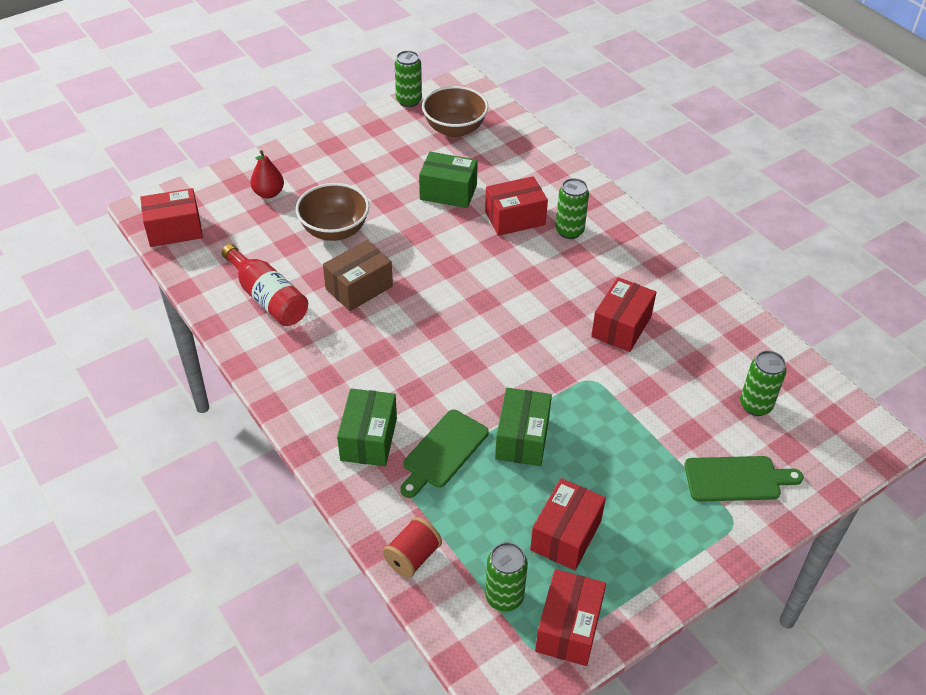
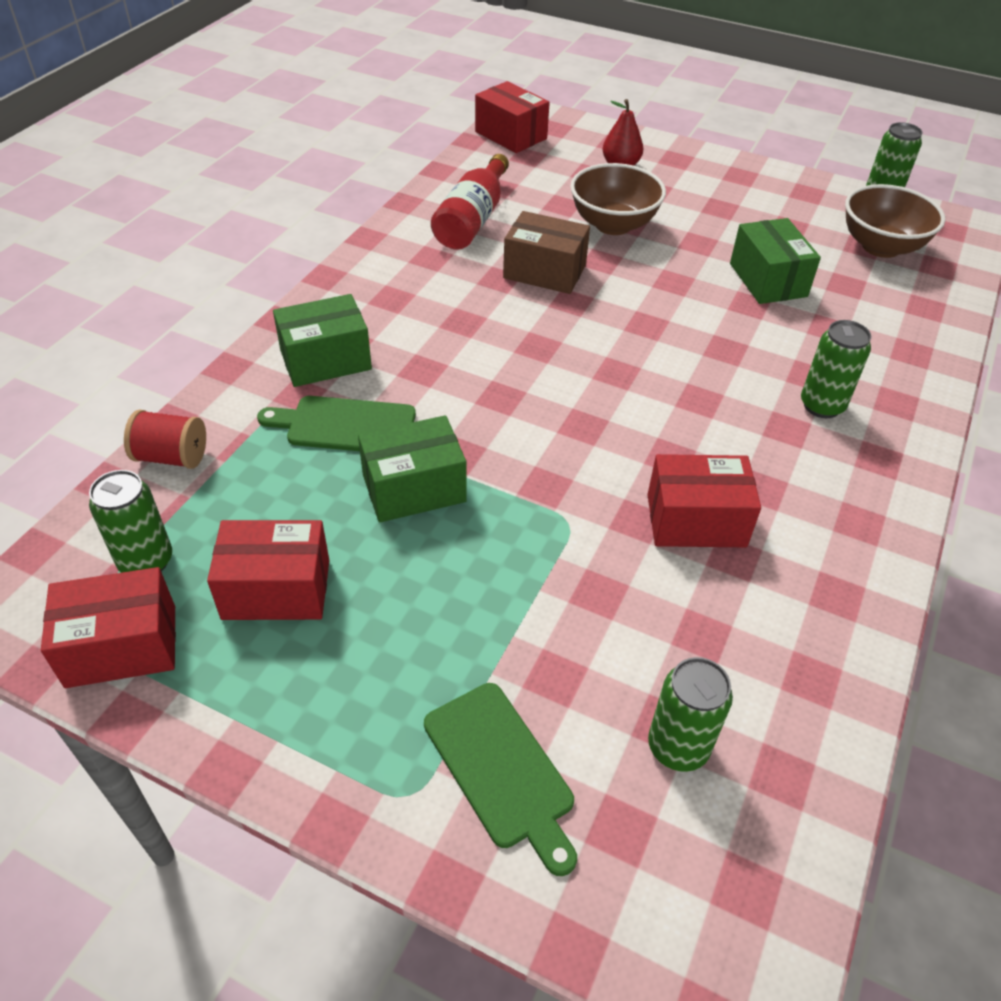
camera: 60 degrees right, 0 degrees up
red box [485,176,548,236] -> none

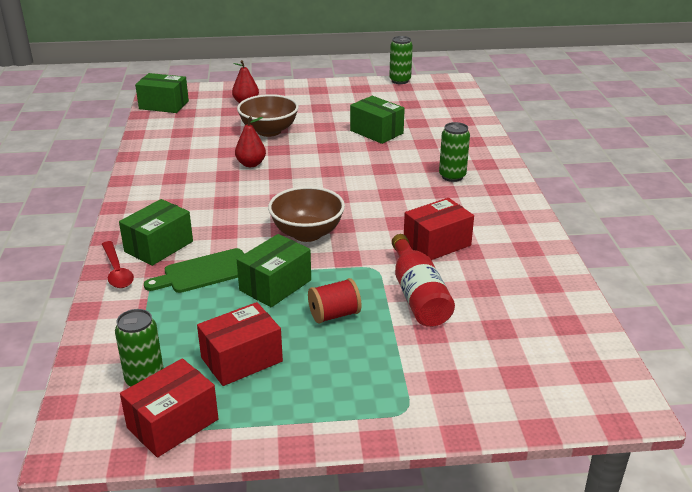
camera: 30 degrees left, 15 degrees down
red spool [124,410,206,469] -> red spool moved to [308,278,361,324]
green cutting board [424,683,577,876] -> none
red bottle [431,154,509,249] -> red bottle moved to [392,234,455,327]
red box [475,81,550,153] -> green box [135,73,189,113]
brown box [503,211,590,294] -> red pear [235,117,266,167]
green can [648,657,733,772] -> none
brown bowl [845,184,945,258] -> brown bowl moved to [268,186,345,242]
none -> red spoon [102,241,134,288]

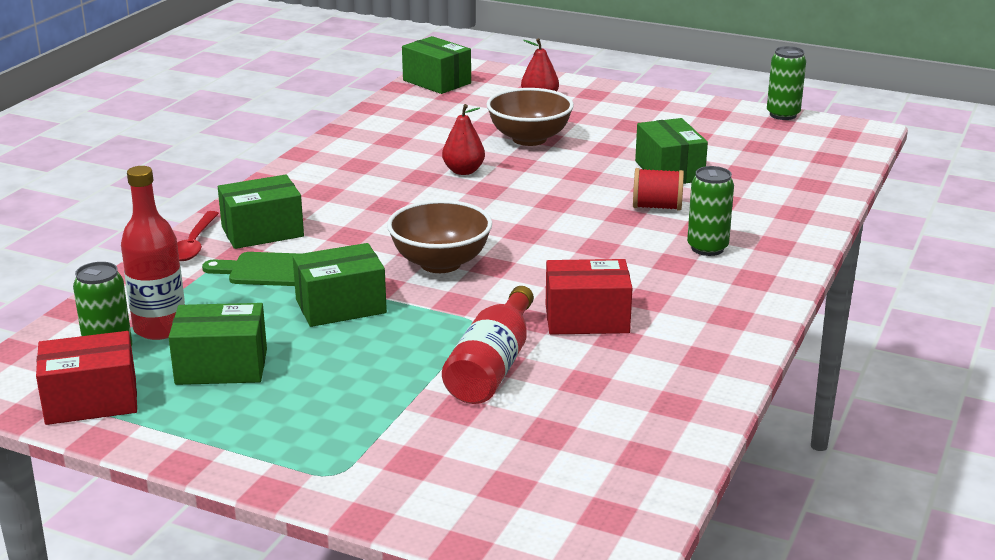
camera: 30 degrees right, 5 degrees down
red box [197,302,283,386] -> green box [168,303,267,385]
red spool [308,278,361,324] -> red spool moved to [633,168,684,211]
none -> red bottle [121,166,185,340]

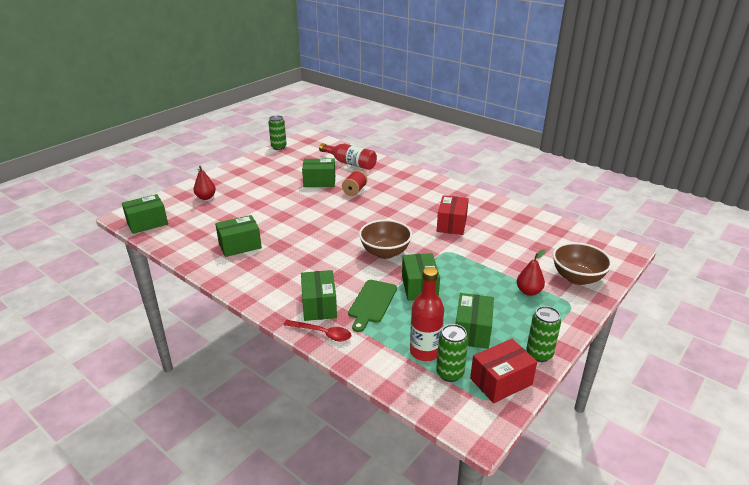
camera: 75 degrees left, 5 degrees up
red box [36,331,137,425] -> red box turned 60 degrees clockwise [470,339,537,403]
red pear [442,104,485,175] -> red pear moved to [517,249,546,296]
red bottle [442,286,534,404] -> red bottle moved to [319,143,377,170]
brown bowl [486,88,574,146] -> brown bowl moved to [553,242,612,285]
green can [687,166,734,256] -> green can moved to [526,306,561,362]
none -> green box [215,215,262,257]

